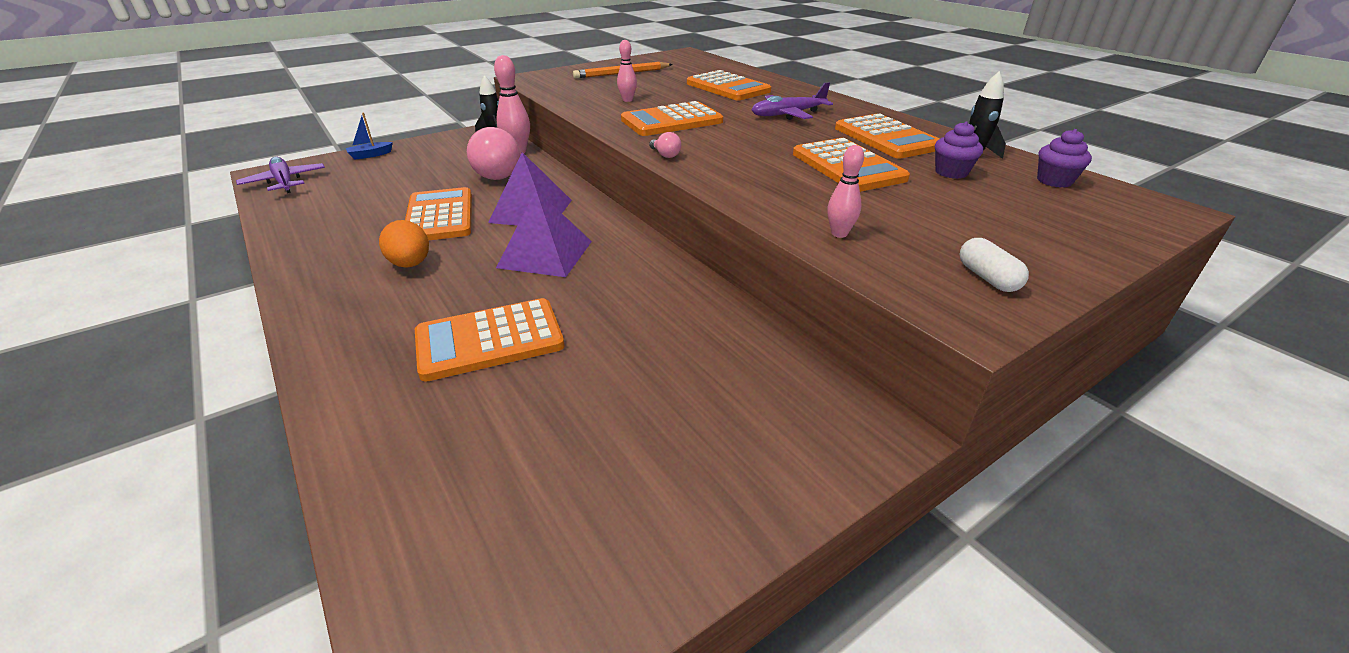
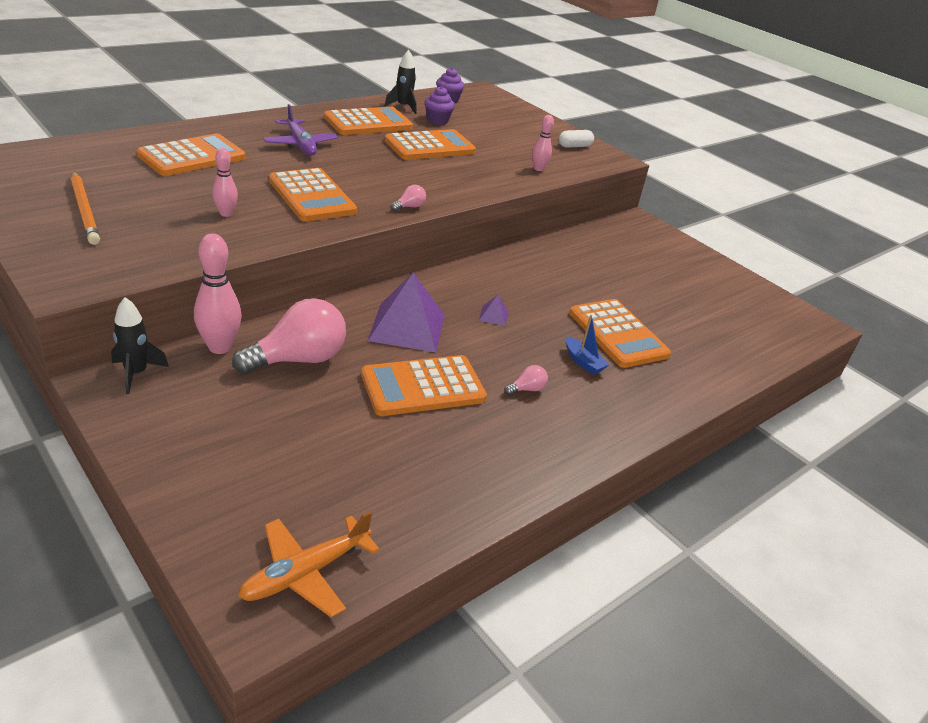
camera: 100 degrees left, 0 degrees up
purple plane [236,157,325,193] -> orange plane [238,511,380,617]
blue boat [346,113,393,160] -> blue boat moved to [566,315,609,375]
orange egg [379,220,429,268] -> pink light bulb [504,365,548,395]
purple pyramid [496,190,592,277] -> purple pyramid [479,295,509,326], size x0.42

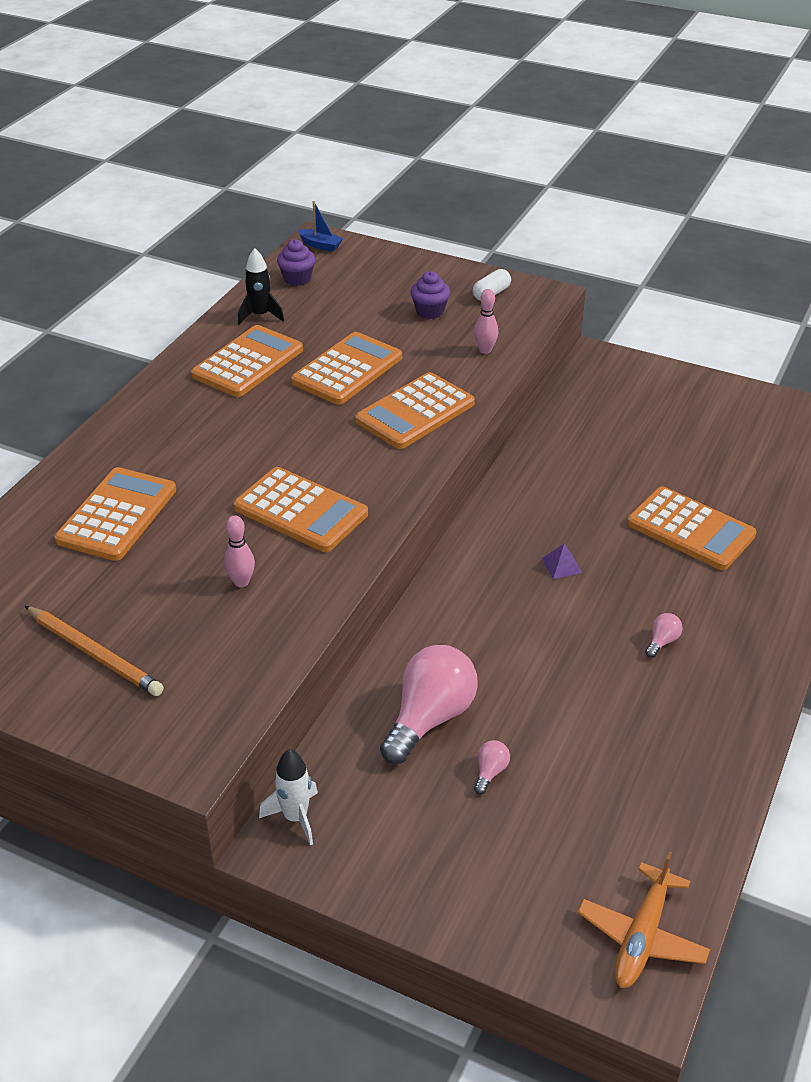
camera: 20 degrees left, 5 degrees up
black rocket [111,297,169,394] -> white rocket [259,749,318,845]
pink bowling pin [194,233,242,354] -> none
purple plane [263,104,338,156] -> none
orange calculator [361,355,487,416] -> orange calculator moved to [355,372,475,449]
purple pyramid [368,272,445,352] -> none
pink light bulb [391,185,426,211] -> pink light bulb moved to [474,740,510,794]
purple cupcake [425,86,455,125] -> purple cupcake moved to [410,271,450,319]
blue boat [566,315,609,375] -> blue boat moved to [298,201,343,252]

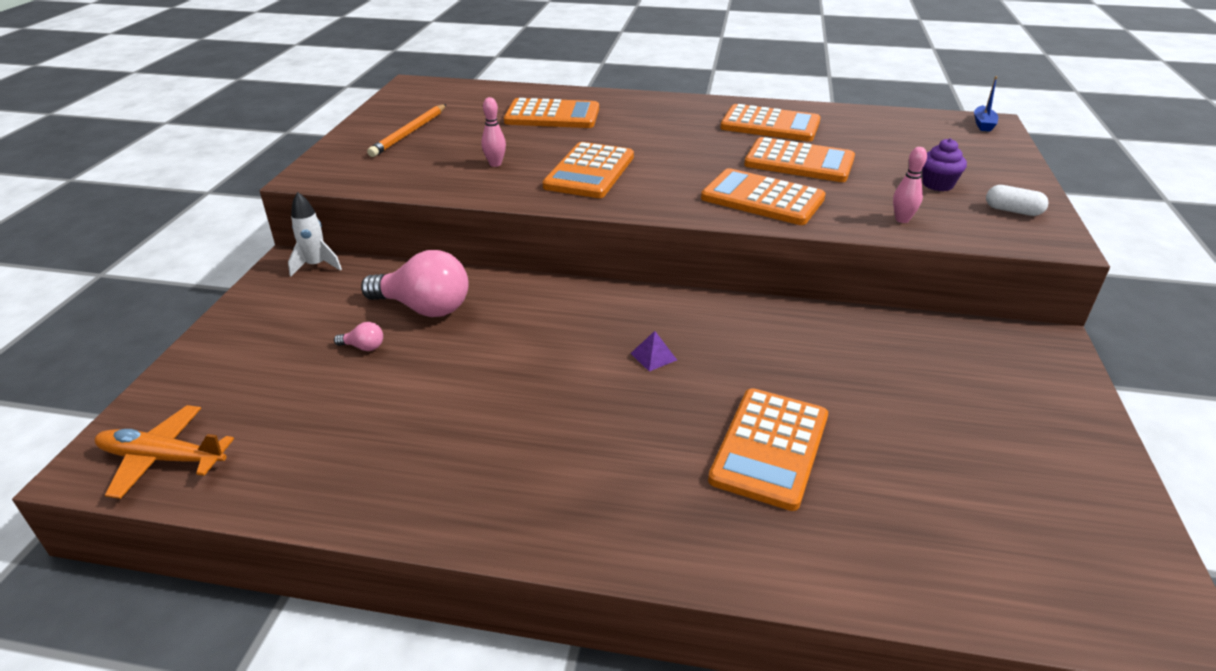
camera: 75 degrees right, 5 degrees down
black rocket [238,248,284,324] -> none
purple cupcake [277,239,316,286] -> none
pink light bulb [645,613,683,658] -> none

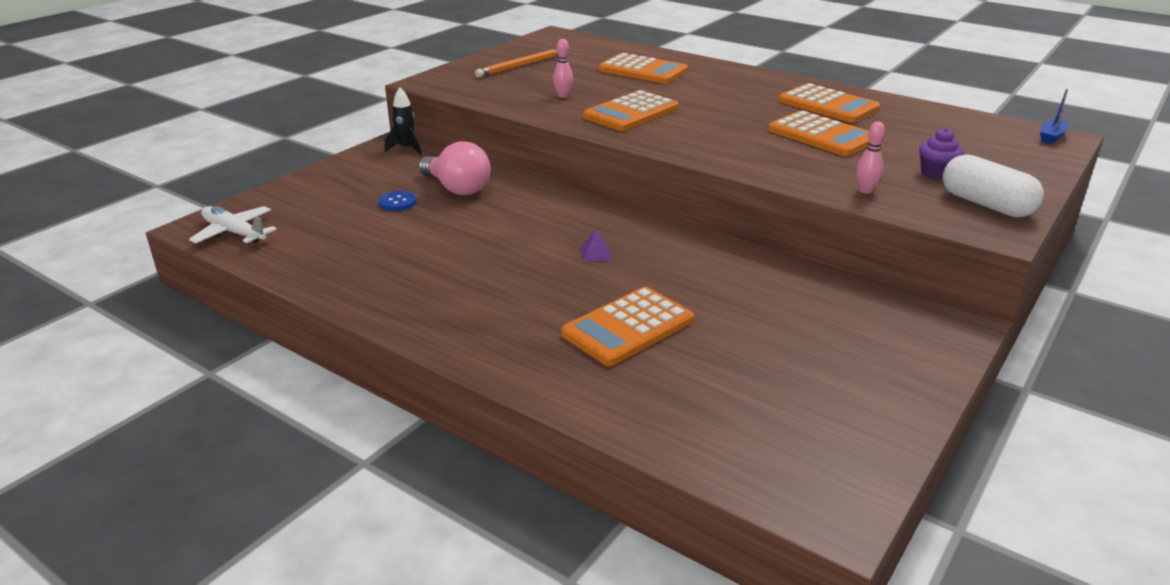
camera: 25 degrees right, 5 degrees down
orange plane [95,405,234,499] -> white plane [189,206,277,243]
white rocket [288,192,342,277] -> black rocket [385,87,422,155]
pink light bulb [334,322,383,351] -> blue button [378,191,417,211]
orange calculator [701,168,826,225] -> none
white capsule [986,185,1049,216] -> white capsule [943,154,1044,217], size x1.79

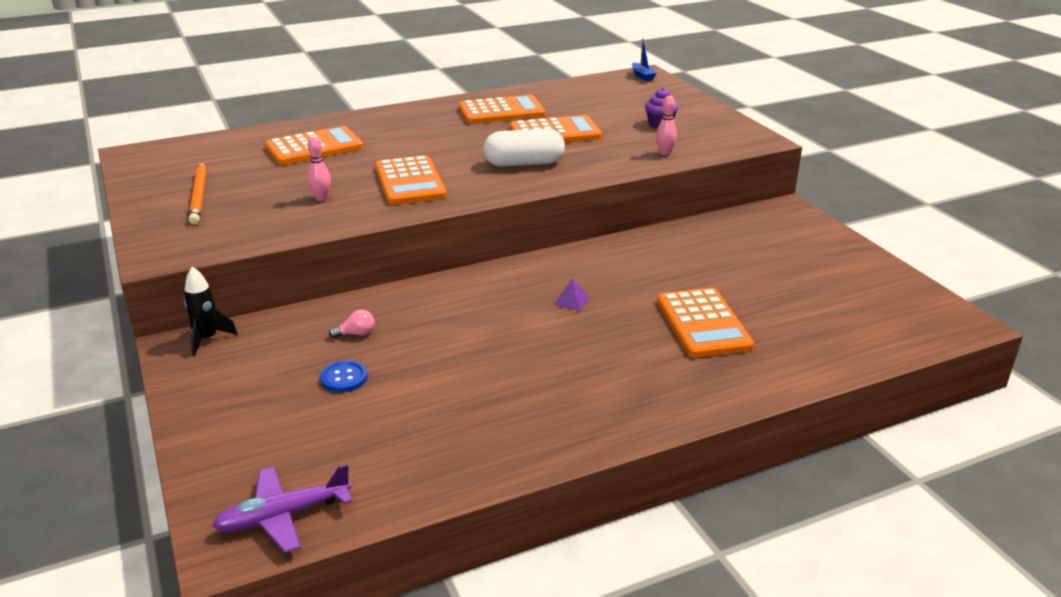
camera: 60 degrees left, 0 degrees up
white plane [189,206,277,243] -> purple plane [212,464,352,553]
pink light bulb [419,141,491,195] -> pink light bulb [329,310,375,338], size x0.42
white capsule [943,154,1044,217] -> white capsule moved to [484,129,565,167]

